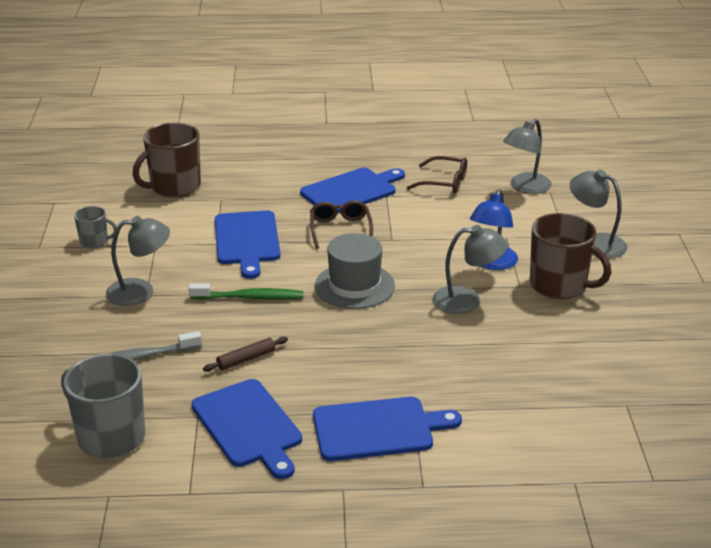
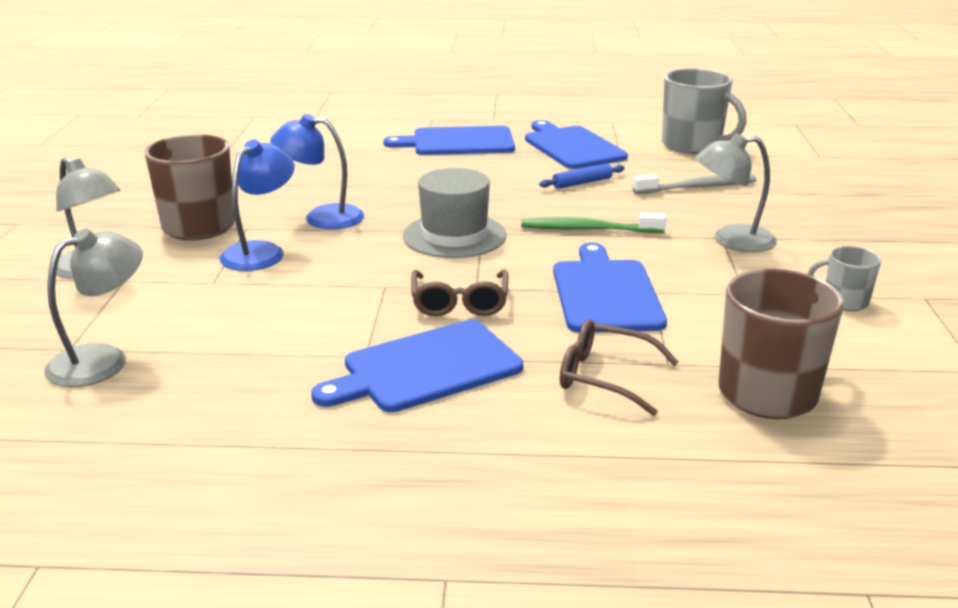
camera: 175 degrees left, 5 degrees down
brown rolling pin [203,337,288,372] -> blue rolling pin [539,164,625,189]
brown glasses [406,156,467,193] -> brown glasses moved to [560,319,679,416]
grey lamp [433,225,508,314] -> blue lamp [270,114,364,229]

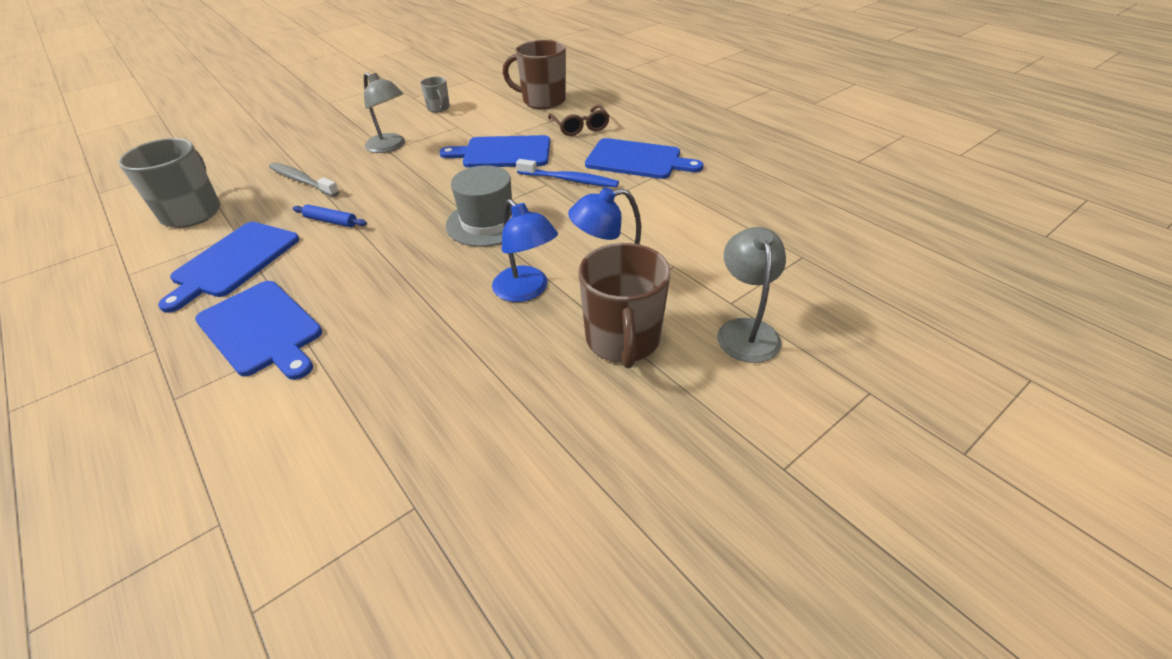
camera: 130 degrees left, 15 degrees up
grey lamp [44,229,143,387] -> none
brown glasses [411,269,508,316] -> blue toothbrush [516,159,619,188]
green toothbrush [521,213,666,233] -> none
blue cutting board [553,243,667,333] -> blue cutting board turned 45 degrees clockwise [439,135,550,168]

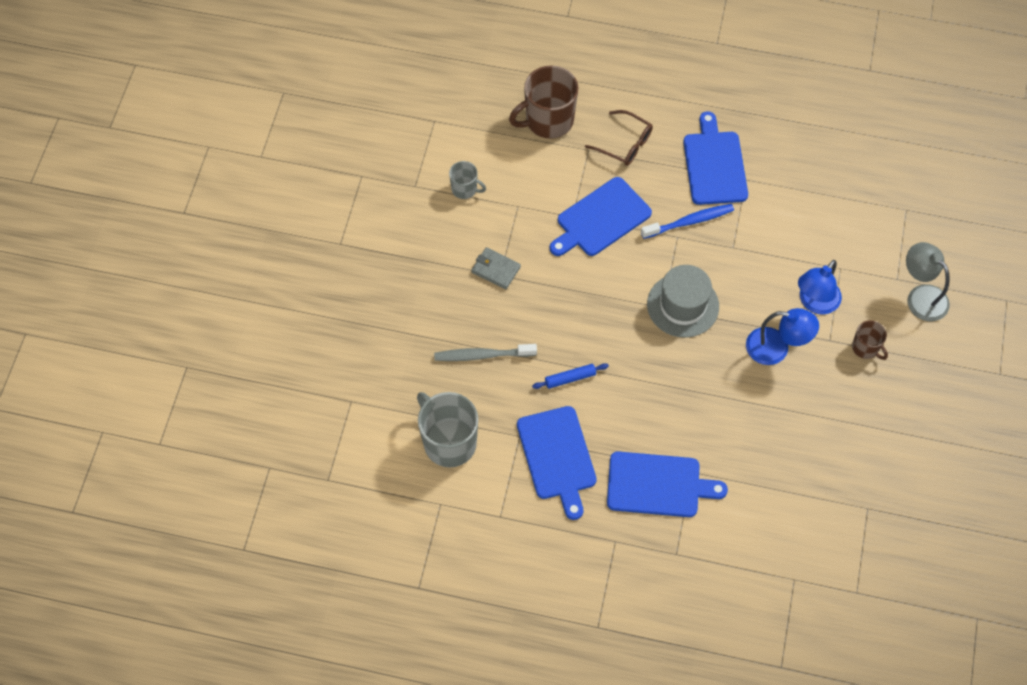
camera: 40 degrees left, 20 degrees up
grey lamp [364,72,405,153] -> grey wallet [471,247,521,289]
brown mug [578,243,670,368] -> brown mug [852,320,888,360], size x0.52
blue cutting board [585,138,703,179] -> blue cutting board turned 75 degrees counterclockwise [683,111,748,205]

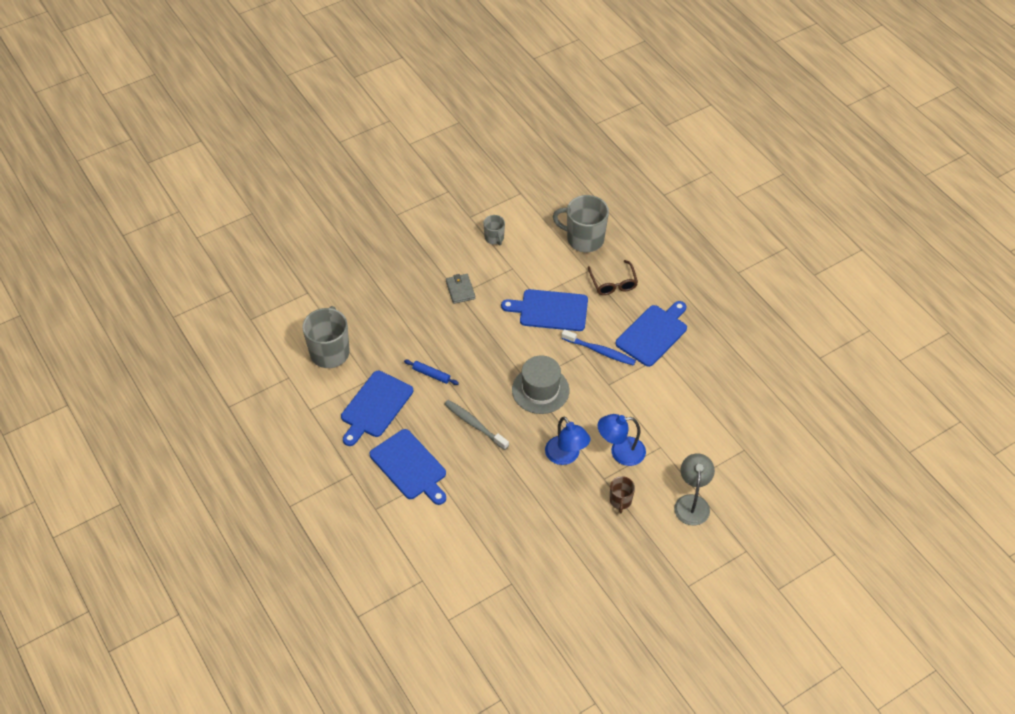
camera: 45 degrees right, 10 degrees down
grey toothbrush [434,344,537,361] -> grey toothbrush moved to [444,400,509,450]
brown mug [509,66,578,139] -> grey mug [553,195,609,252]

